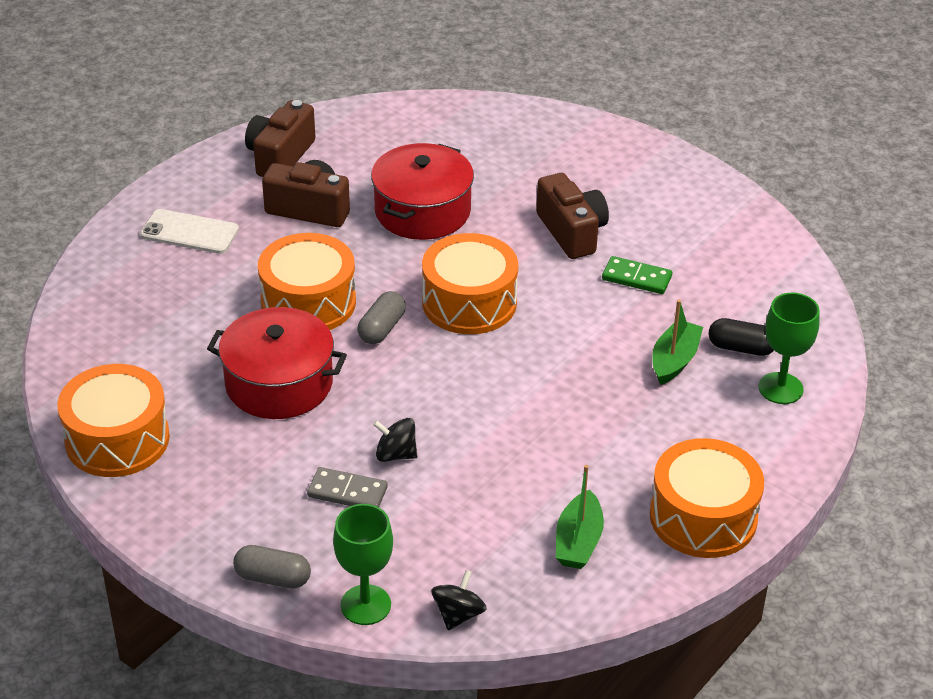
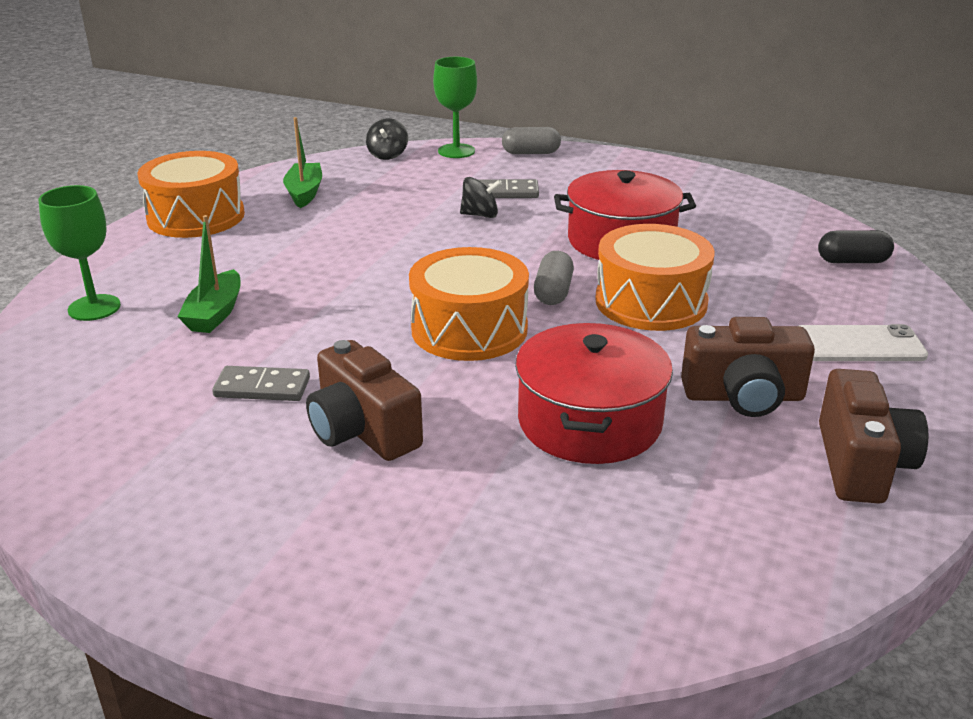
camera: 165 degrees right, 10 degrees down
orange drum [57,364,170,477] -> none
green domino [602,256,672,294] -> grey domino [212,366,310,401]
black capsule [709,318,774,356] -> black capsule moved to [818,230,894,263]

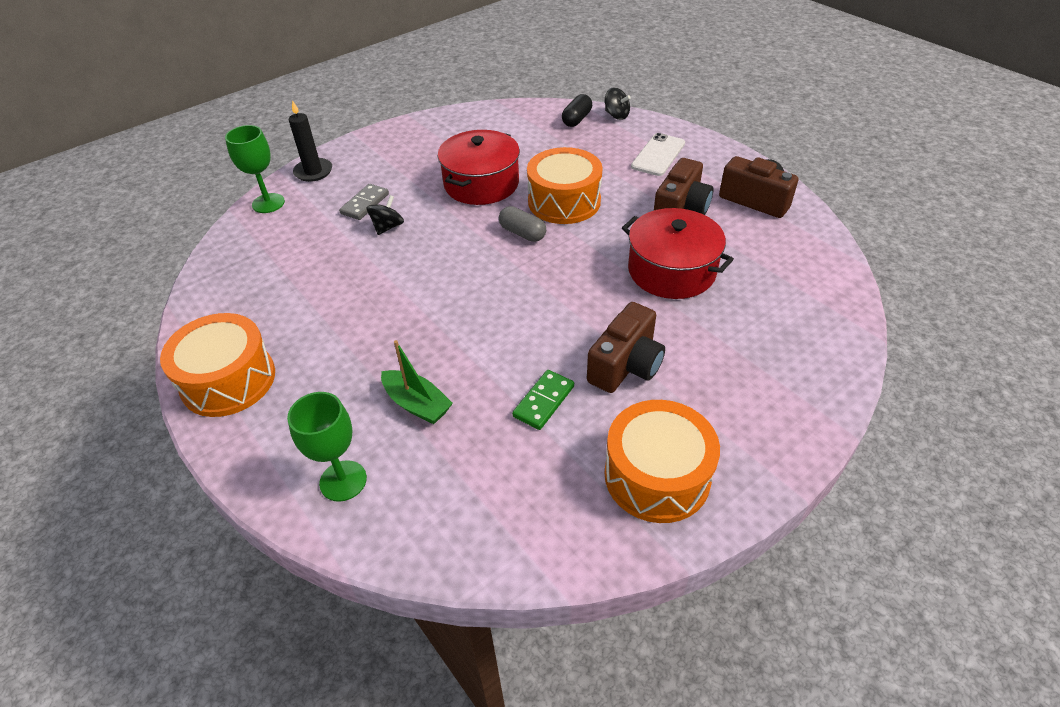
camera: 60 degrees left, 15 degrees up
grey domino [212,366,310,401] -> green domino [512,370,574,430]
green boat [283,117,322,208] -> none
brown camera [306,340,423,461] -> brown camera turned 45 degrees counterclockwise [587,302,665,393]
black spinning top [366,118,408,160] -> black spinning top moved to [605,88,631,120]
orange drum [409,247,529,361] -> orange drum moved to [605,400,720,523]
grey capsule [502,127,561,154] -> black candle [289,100,332,182]

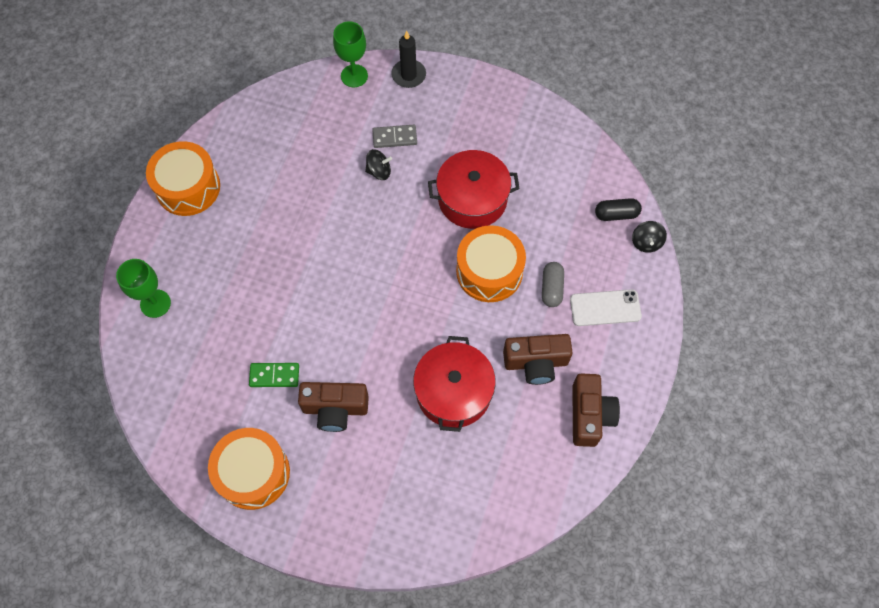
camera: 55 degrees right, 20 degrees up
green boat [381,340,453,424] -> none
grey capsule [499,206,546,242] -> grey capsule moved to [542,262,564,307]

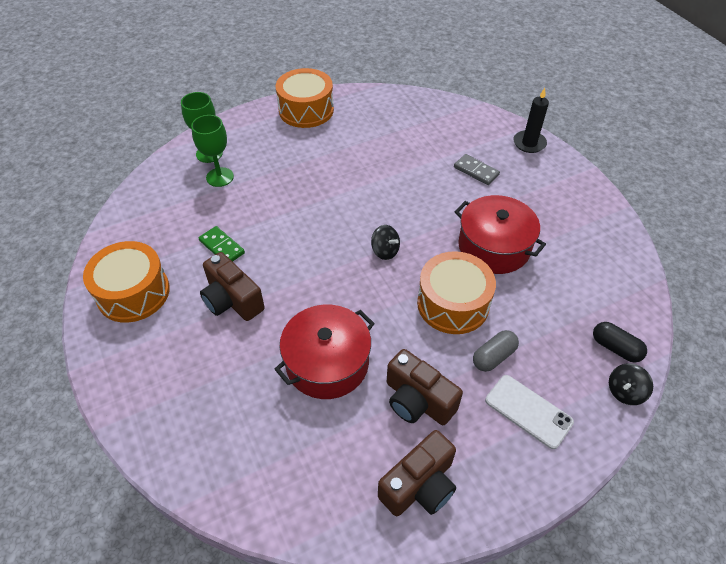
camera: 45 degrees right, 15 degrees down
green goblet [333,21,368,87] -> green goblet moved to [191,115,234,187]
black spinning top [365,149,392,180] -> black spinning top moved to [371,225,400,260]

